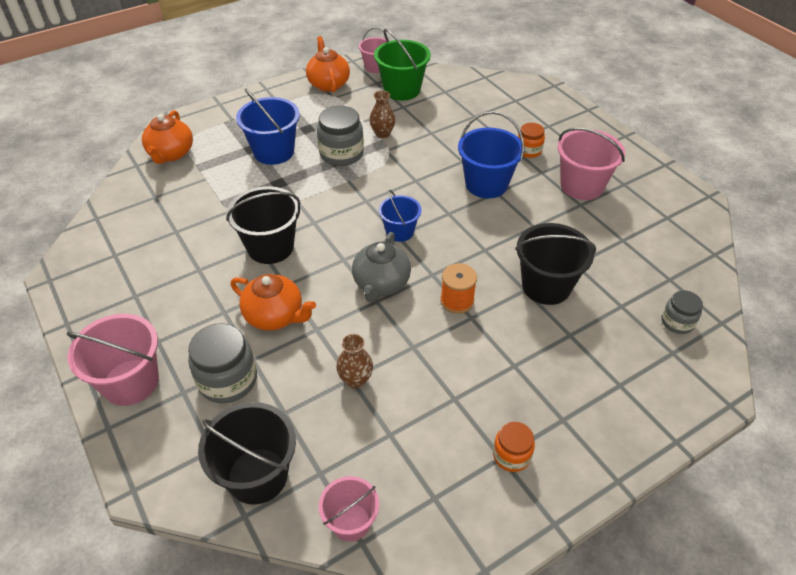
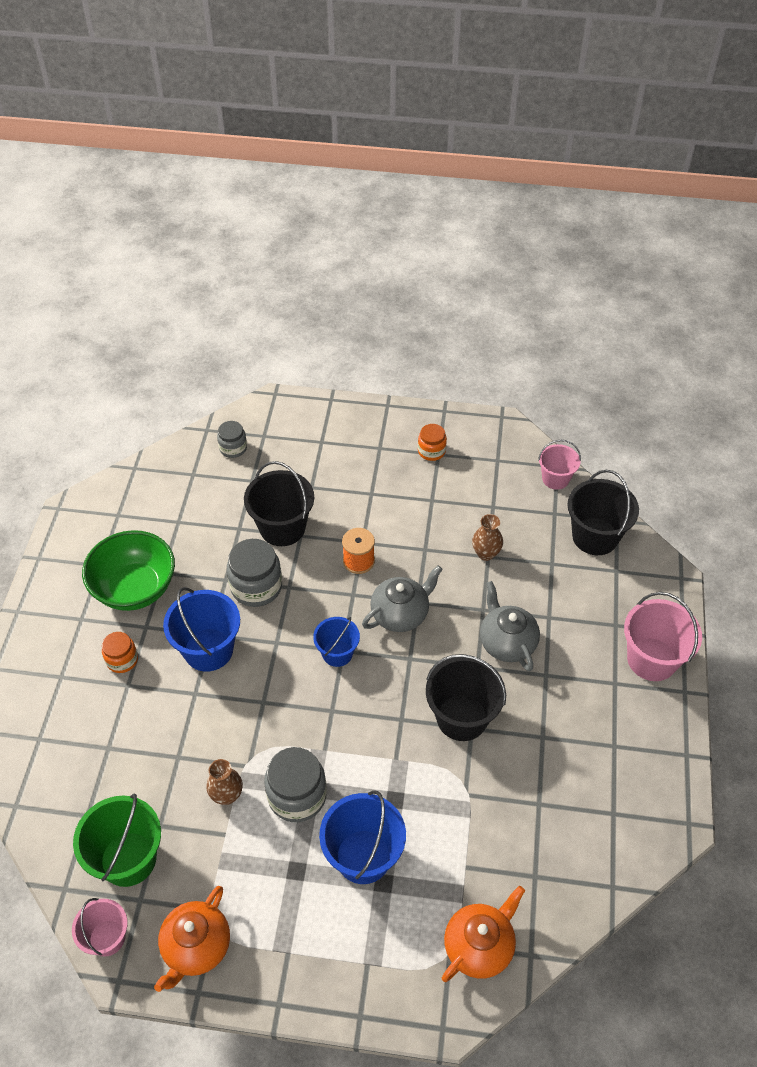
camera: 140 degrees left, 5 degrees up
grey jar [188,323,257,403] -> grey jar moved to [227,539,282,607]
orange teapot [231,274,316,331] -> grey teapot [480,581,540,672]
pink bucket [558,128,625,200] -> green bowl [82,530,175,611]

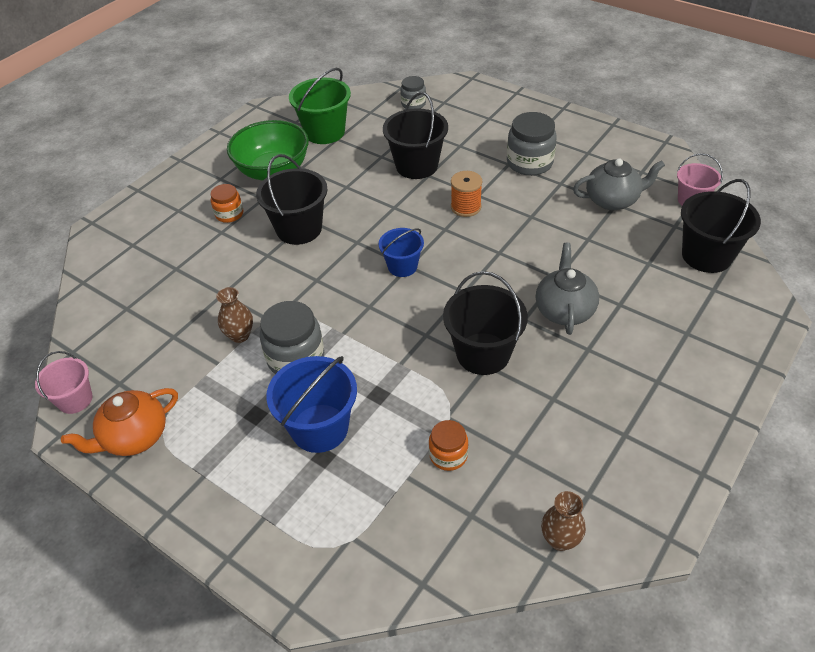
camera: 30 degrees right, 5 degrees down
green bucket [73,793,161,887] -> green bucket moved to [289,68,351,144]
blue bucket [163,587,240,672] -> black bucket [256,154,328,245]
grey jar [227,539,282,607] -> grey jar moved to [507,112,557,176]
grey teapot [362,565,443,632] -> grey teapot moved to [573,158,665,210]
orange jar [418,424,447,461] -> orange jar moved to [429,420,468,471]
orange teapot [442,886,525,982] -> none
brown vase [472,514,503,561] -> brown vase moved to [541,491,586,551]
pink bucket [624,592,702,681] -> none

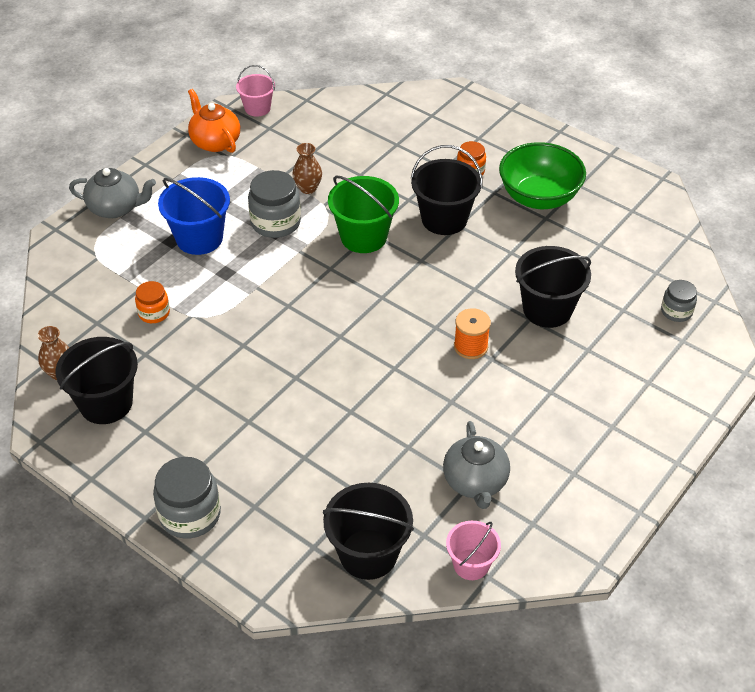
camera: 90 degrees right, 0 degrees up
green bucket [289,68,351,144] -> green bucket moved to [328,176,399,253]
blue bucket [379,228,424,277] -> none
black bucket [443,271,528,375] -> black bucket moved to [55,337,138,424]
grey jar [507,112,557,176] -> grey jar moved to [153,457,221,539]
grey teapot [536,243,599,335] -> grey teapot moved to [69,168,156,218]

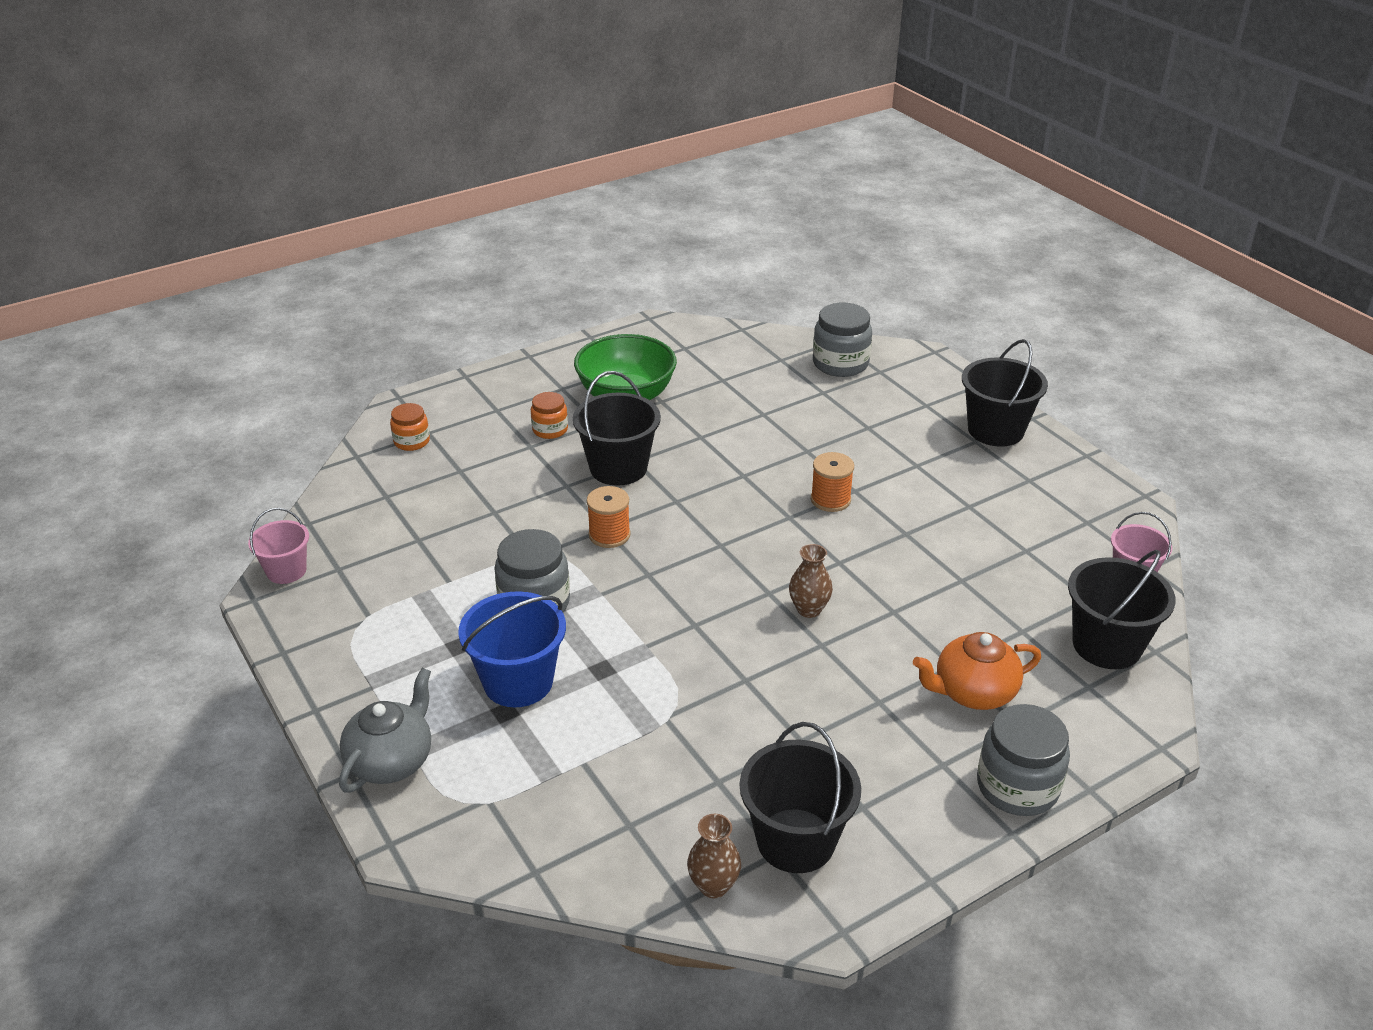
camera: 70 degrees left, 10 degrees down
orange jar [135,281,170,323] -> orange jar moved to [390,403,430,451]
orange teapot [188,89,240,153] -> orange teapot moved to [913,632,1041,710]
brown vase [292,143,322,194] -> brown vase moved to [789,544,833,618]
green bucket [328,176,399,253] -> orange spool [587,486,631,548]
grey teapot [443,421,510,509] -> none
black bucket [515,246,591,328] -> black bucket moved to [962,339,1048,447]
grey jar [661,280,697,322] -> grey jar [813,303,872,377], size x1.69

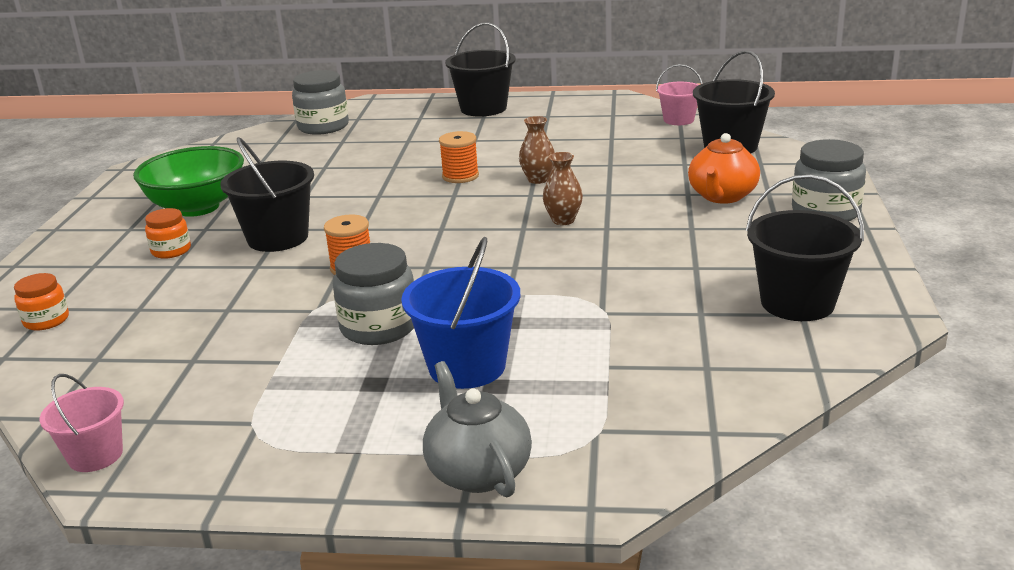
camera: 50 degrees left, 10 degrees down
brown vase [687,814,741,898] -> brown vase moved to [519,116,555,184]

